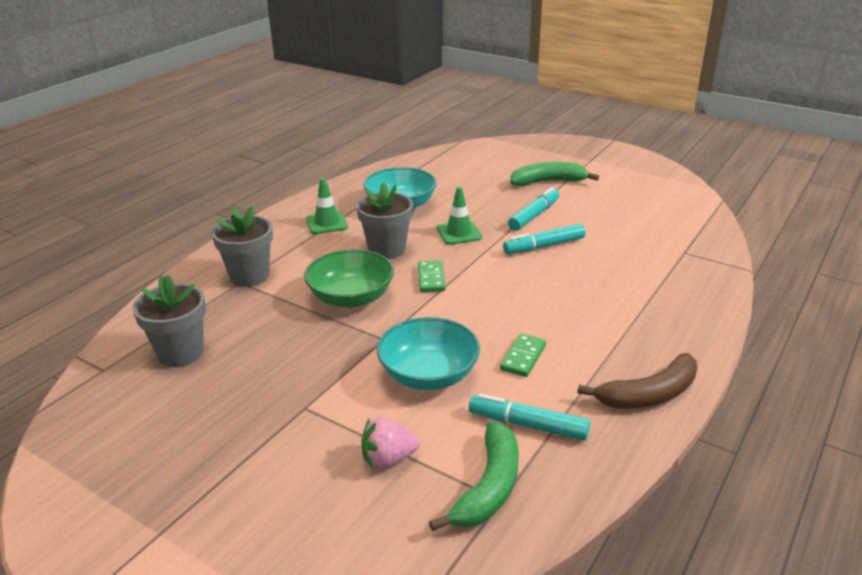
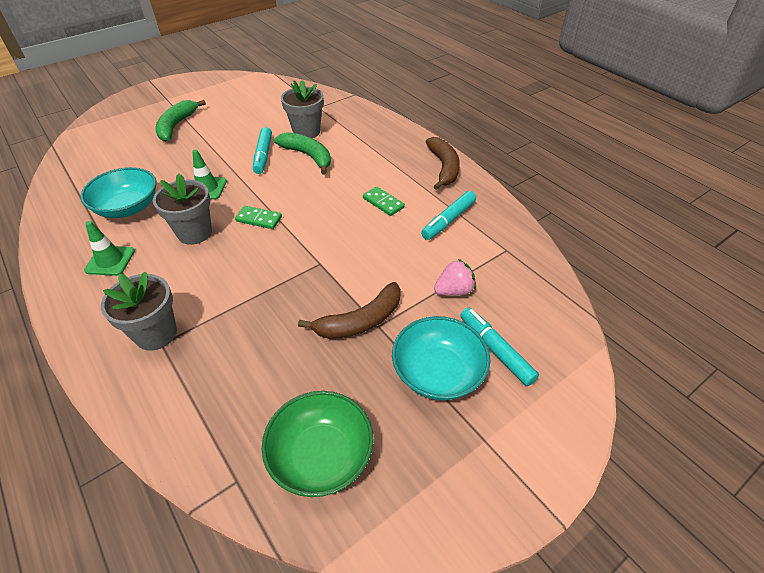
camera: 70 degrees left, 15 degrees up
grey flower pot [132,275,206,367] -> grey flower pot moved to [281,80,324,138]
green bowl [304,249,394,308] -> green bowl moved to [262,391,374,497]
pink strawberry [361,417,420,469] -> pink strawberry turned 120 degrees counterclockwise [434,258,476,296]
turquoise bowl [377,317,480,390] -> turquoise bowl moved to [392,316,491,401]
green banana [429,421,519,531] -> green banana moved to [274,132,331,174]
turquoise marker [508,187,559,231] -> turquoise marker moved to [460,308,539,386]
none -> brown banana [298,282,401,339]

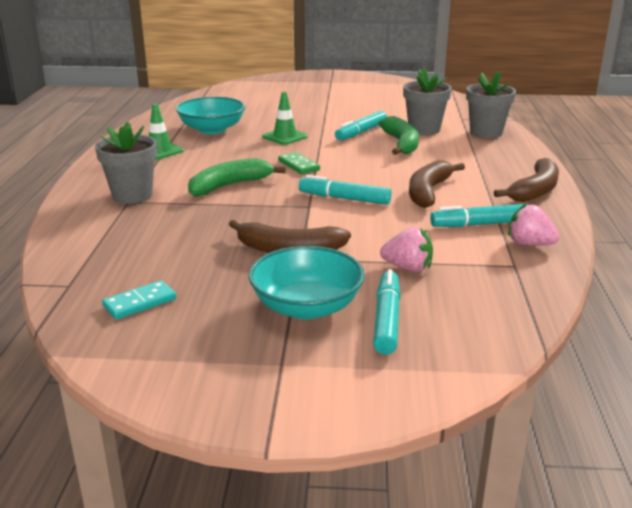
camera: 40 degrees right, 20 degrees down
grey flower pot [153,173,212,245] -> grey flower pot moved to [466,71,516,138]
green banana [155,100,206,141] -> green banana moved to [188,158,286,197]
green bowl [262,391,374,497] -> turquoise domino [102,280,176,320]
green domino [363,187,405,216] -> brown banana [409,160,465,208]
none -> turquoise marker [299,175,392,205]
none -> pink strawberry [508,203,559,246]

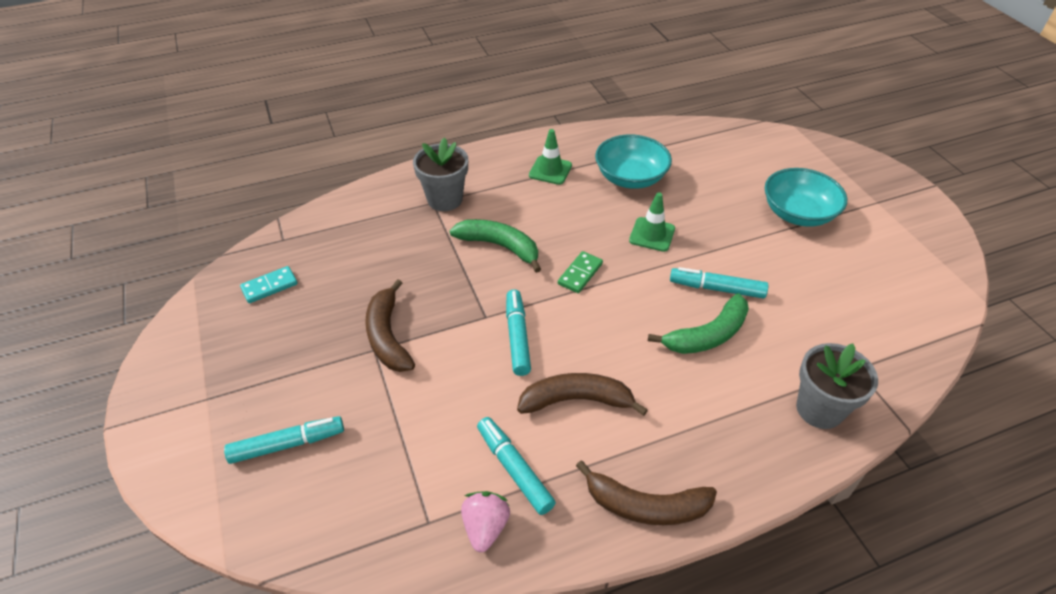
camera: 65 degrees right, 20 degrees up
turquoise domino [102,280,176,320] -> turquoise domino turned 60 degrees counterclockwise [240,266,298,303]
turquoise bowl [248,246,365,319] -> turquoise bowl moved to [765,168,847,227]
pink strawberry [380,227,433,272] -> none
grey flower pot [403,68,452,135] -> none

